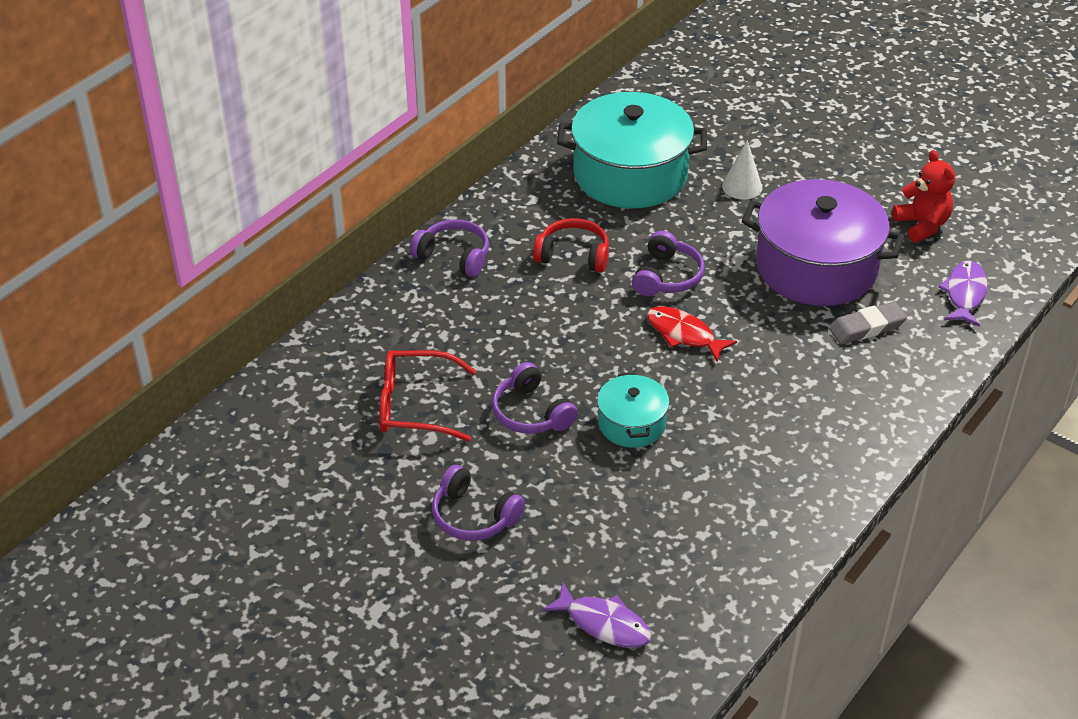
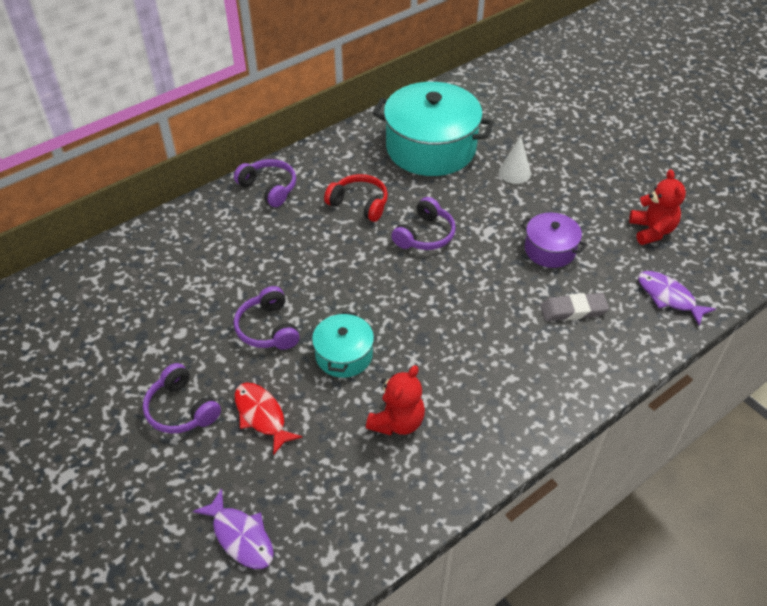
camera: 15 degrees right, 5 degrees up
red glasses [379,350,477,442] -> none
red fish [647,306,737,362] -> red fish moved to [234,382,302,456]
purple pot [742,179,904,306] -> purple pot [521,213,587,268], size x0.51
purple fish [938,261,987,327] -> purple fish turned 75 degrees counterclockwise [638,271,716,326]
none -> red teddy bear [366,365,425,435]

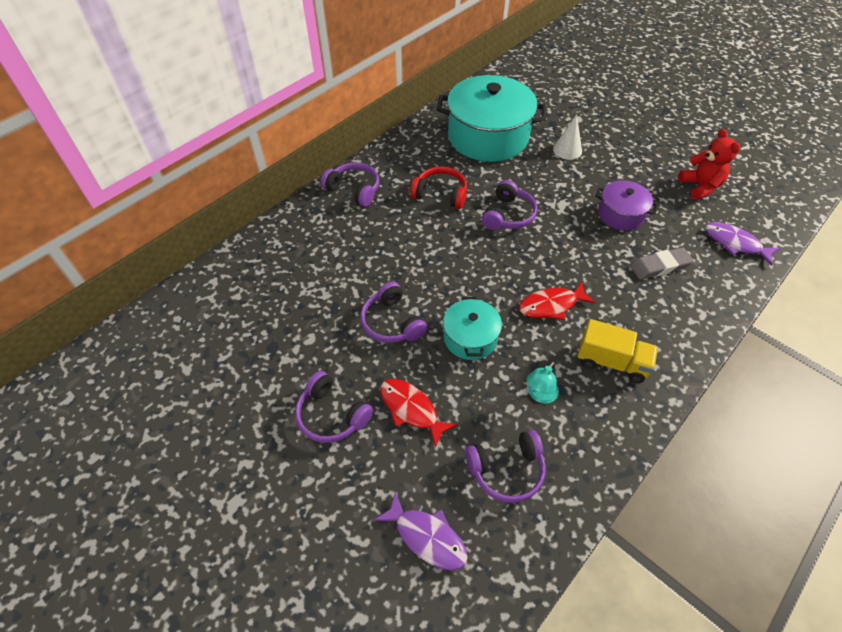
camera: 10 degrees left, 5 degrees up
red teddy bear [366,365,425,435] -> turquoise lamp [527,361,559,403]
none -> purple headphones [465,430,545,503]
none -> red fish [519,282,596,320]
none -> yellow truck [578,319,658,383]

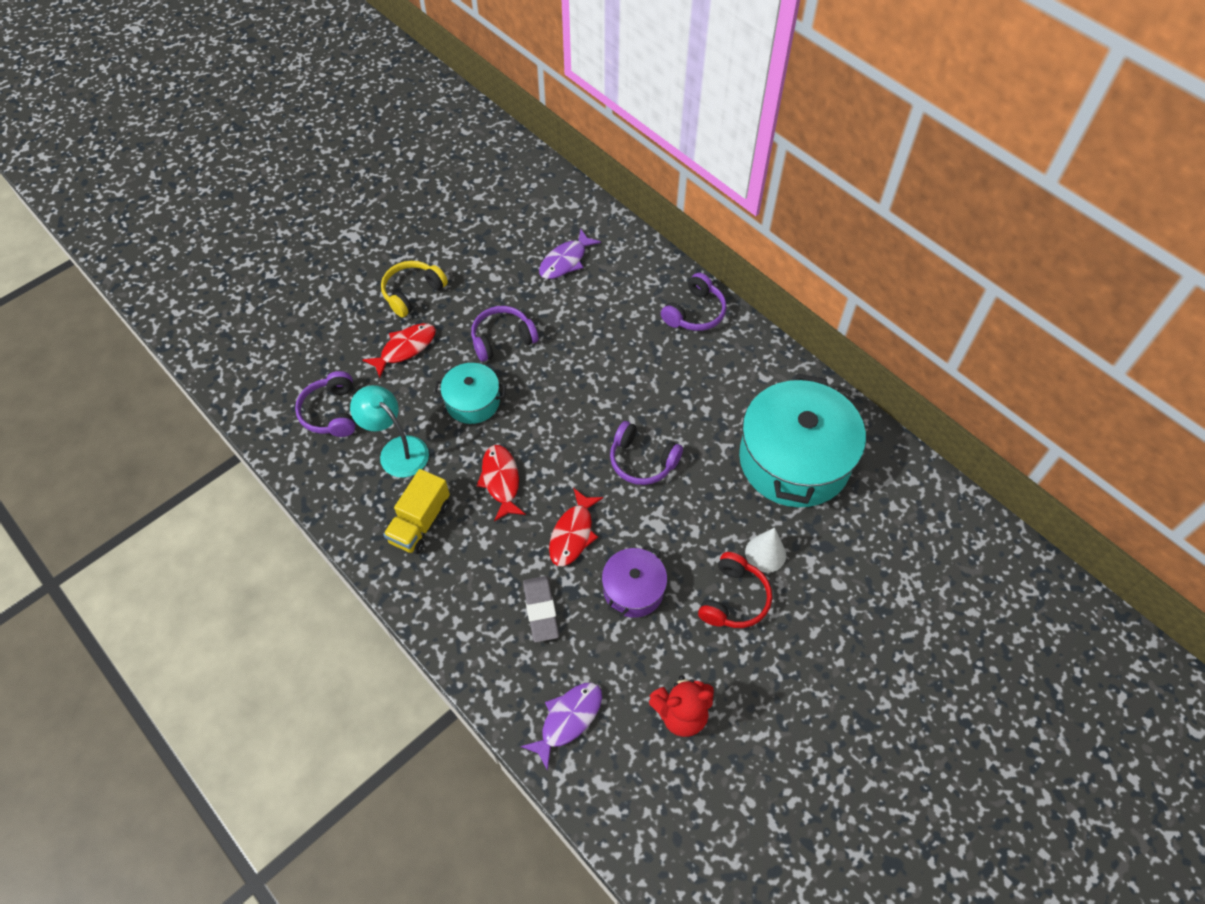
camera: 95 degrees right, 5 degrees up
purple headphones [295,371,373,443] -> yellow headphones [381,261,448,318]
purple fish [374,491,468,571] -> purple fish moved to [539,229,601,279]
red headphones [410,166,467,209] -> red headphones moved to [698,552,772,628]
turquoise lamp [527,361,559,403] -> turquoise lamp [350,385,429,478], size x1.61
none -> red fish [549,488,603,566]

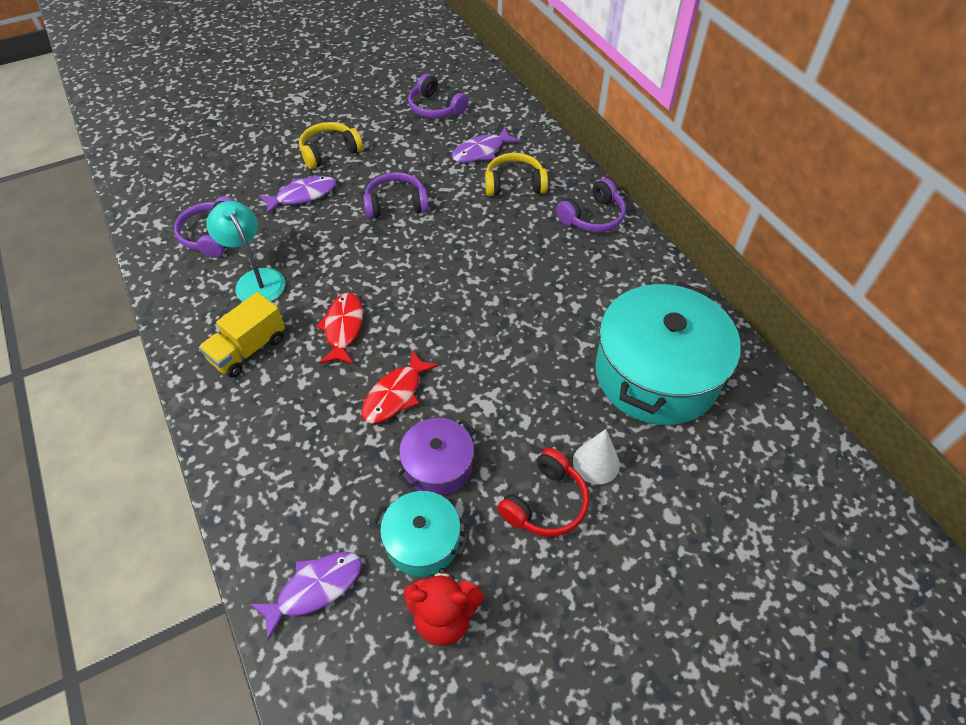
camera: 15 degrees right, 5 degrees down
red fish [363,323,436,378] -> purple fish [259,176,336,215]
turquoise pot [434,363,507,424] -> turquoise pot moved to [373,491,470,577]
grey eraser [523,576,559,642] -> none
purple headphones [610,421,683,485] -> purple headphones moved to [408,74,468,118]
none -> yellow headphones [485,153,548,196]

